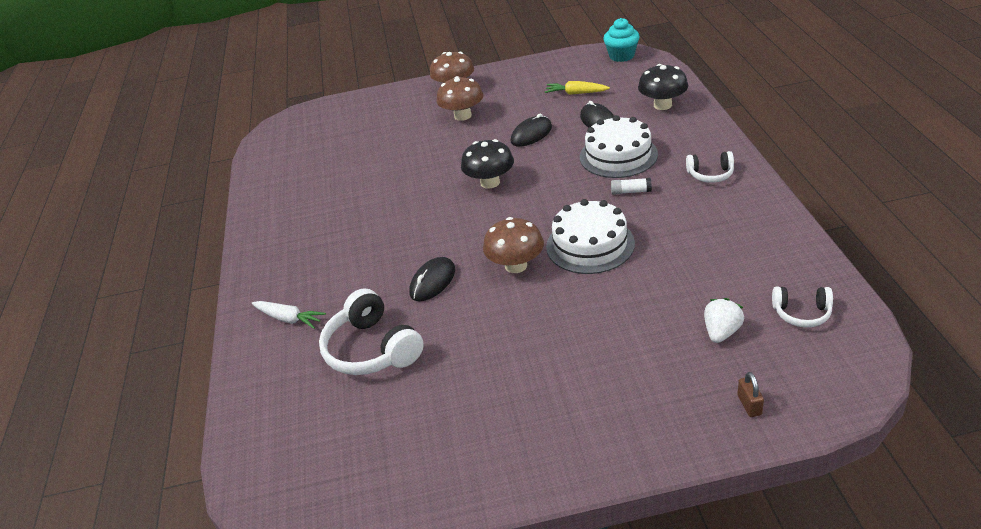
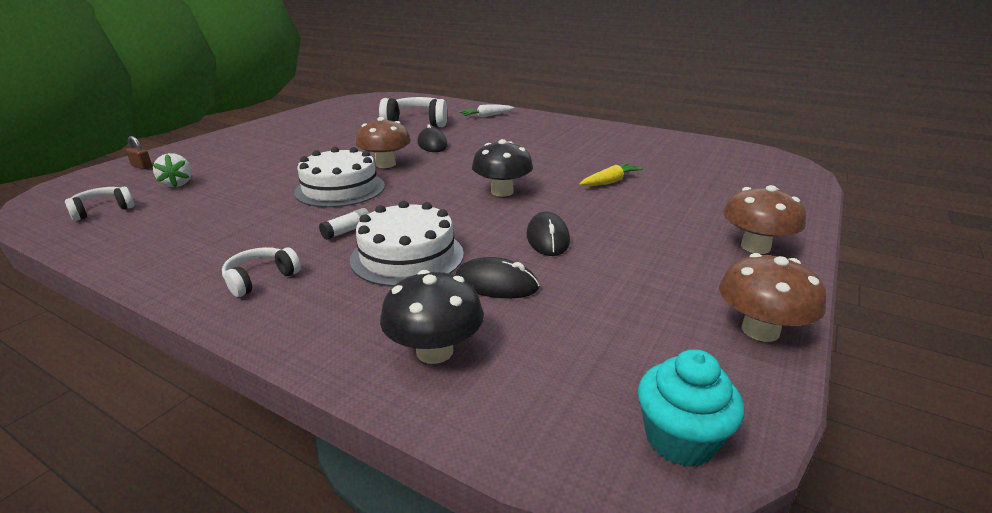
camera: 125 degrees right, 10 degrees down
brown mushroom [436,76,483,121] -> brown mushroom moved to [719,253,826,342]
yellow carrot [545,81,610,95] -> yellow carrot moved to [580,163,643,186]

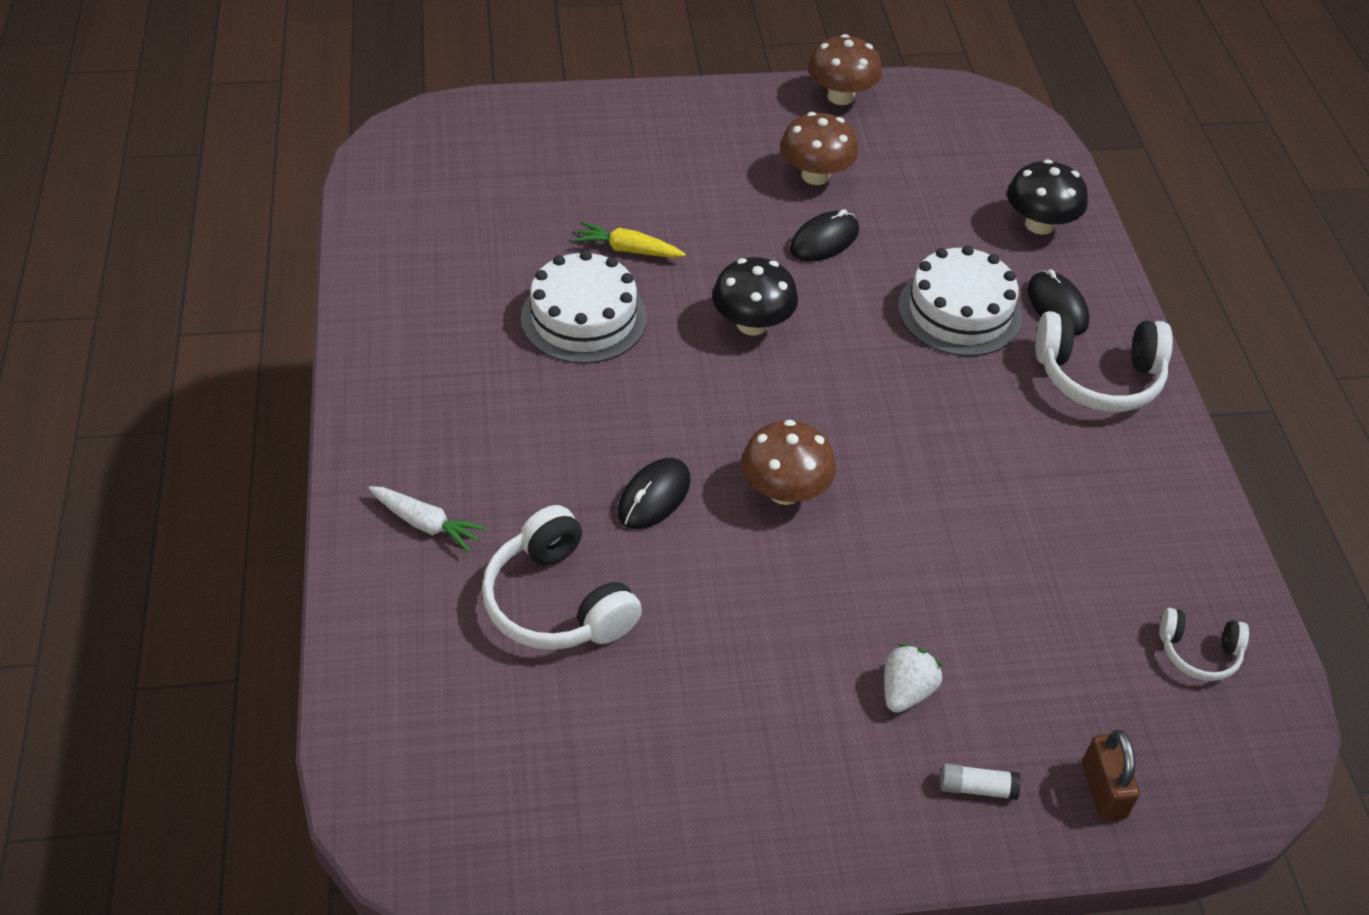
camera: 130 degrees left, 20 degrees up
brown padlock [126,136,152,170] -> brown padlock [1082,730,1140,821], size x1.51
white strawberry [153,153,192,188] -> white strawberry moved to [884,644,943,713]
white headphones [222,247,301,297] -> white headphones [1035,311,1173,412], size x1.80
white cake [294,147,385,208] -> white cake moved to [521,250,647,364]
white glue stick [319,208,369,240] -> white glue stick moved to [940,763,1021,800]
black mouse [456,257,539,298] -> black mouse moved to [1027,269,1089,335]
turquoise cupcake [638,349,744,467] -> none
brown mushroom [723,185,806,254] -> brown mushroom moved to [780,112,858,185]

